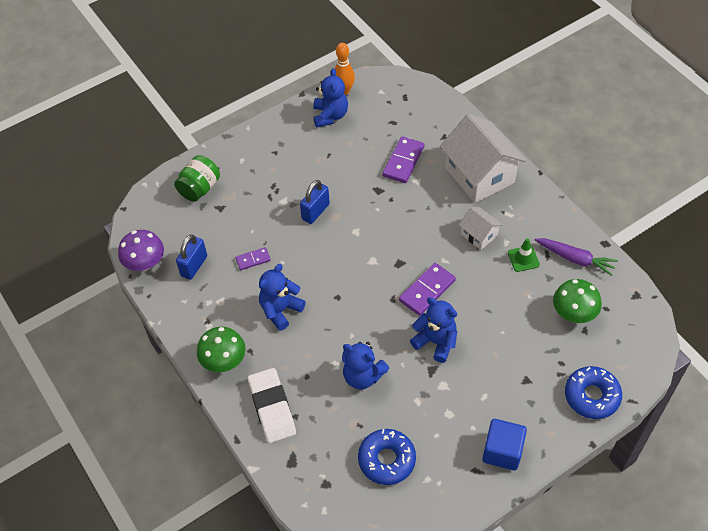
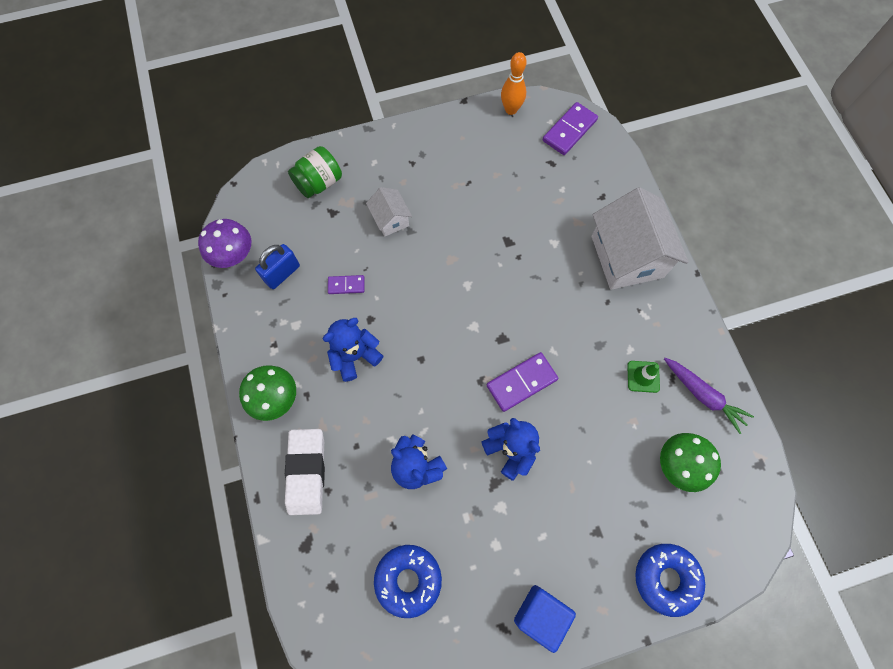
camera: 15 degrees right, 15 degrees up
blue padlock [300,180,330,224] -> none
blue teddy bear [313,68,348,128] -> none
purple domino [382,136,425,183] -> purple domino moved to [543,102,598,155]
white house [459,207,503,250] -> white house moved to [366,187,412,237]

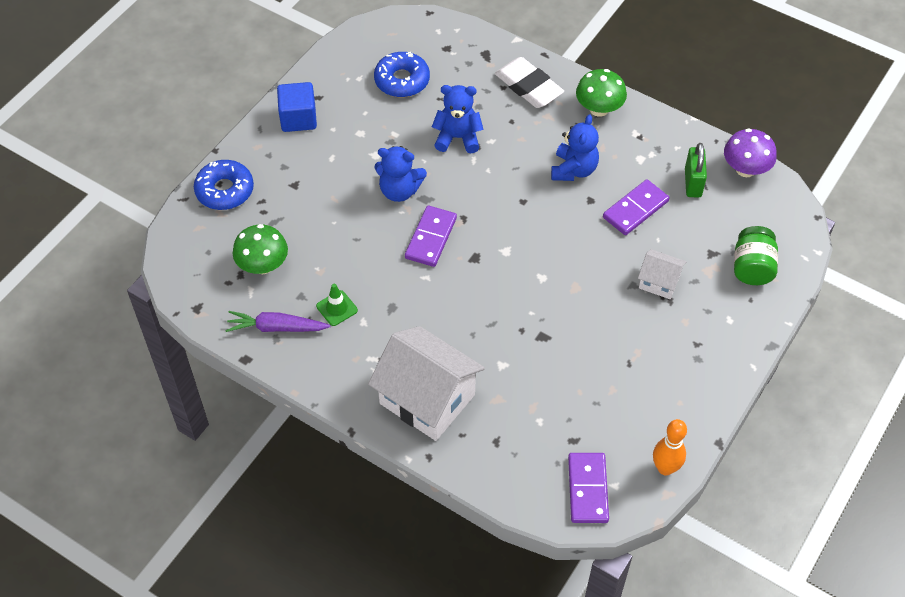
camera: 140 degrees right, 15 degrees down
blue padlock [255,244,300,289] -> green padlock [685,143,707,198]
purple domino [328,275,365,294] -> purple domino [603,179,669,235], size x1.71

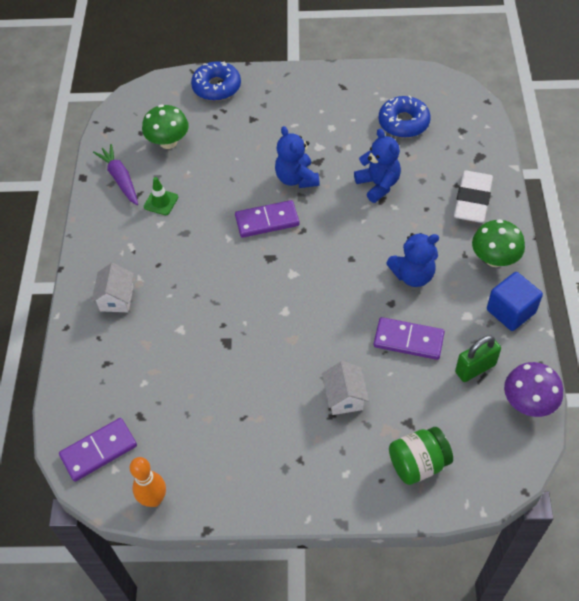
camera: 60 degrees right, 0 degrees up
blue cube [277,82,317,132] -> blue cube moved to [487,272,543,331]
white house [368,326,485,441] -> white house [91,263,134,312], size x0.49

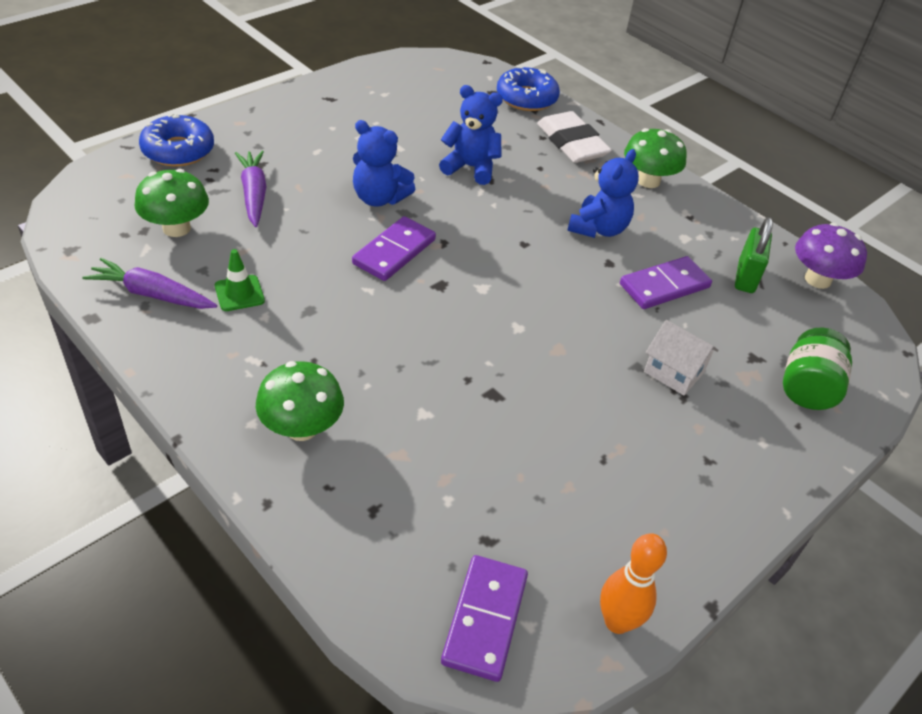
camera: 50 degrees left, 10 degrees down
white house [91,263,134,312] -> green mushroom [256,361,344,441]
blue donut [378,95,431,138] -> blue donut moved to [497,66,560,111]
blue cube [487,272,543,331] -> none
none -> purple carrot [235,151,266,227]

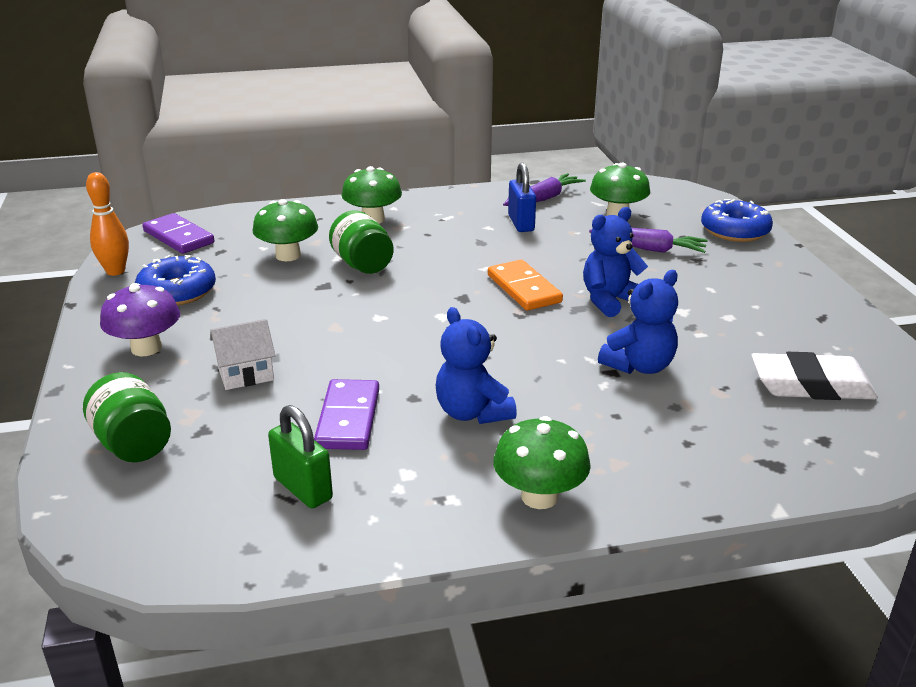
camera: 125 degrees right, 15 degrees down
green traffic cone [215,249,265,311] -> blue padlock [508,163,536,232]
purple domino [352,216,436,281] -> orange domino [488,260,563,311]
blue donut [497,66,560,111] -> blue donut moved to [135,255,216,306]
white eraser [537,111,612,163] -> white eraser moved to [751,352,878,400]
purple mushroom [795,223,867,289] -> purple mushroom moved to [100,283,180,356]
none -> green mushroom [252,199,318,261]
none -> green jar [329,210,394,274]

